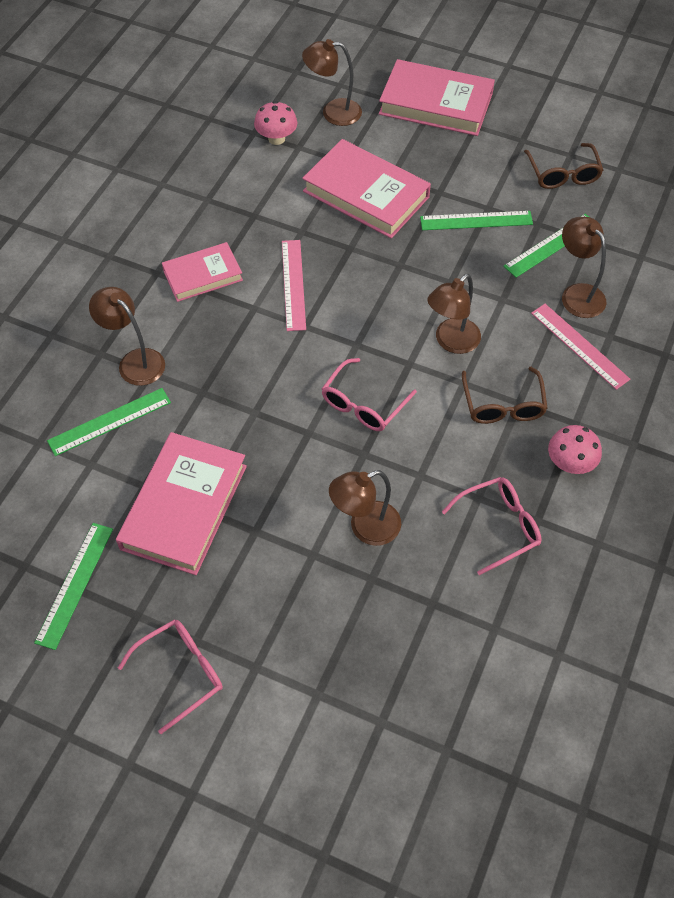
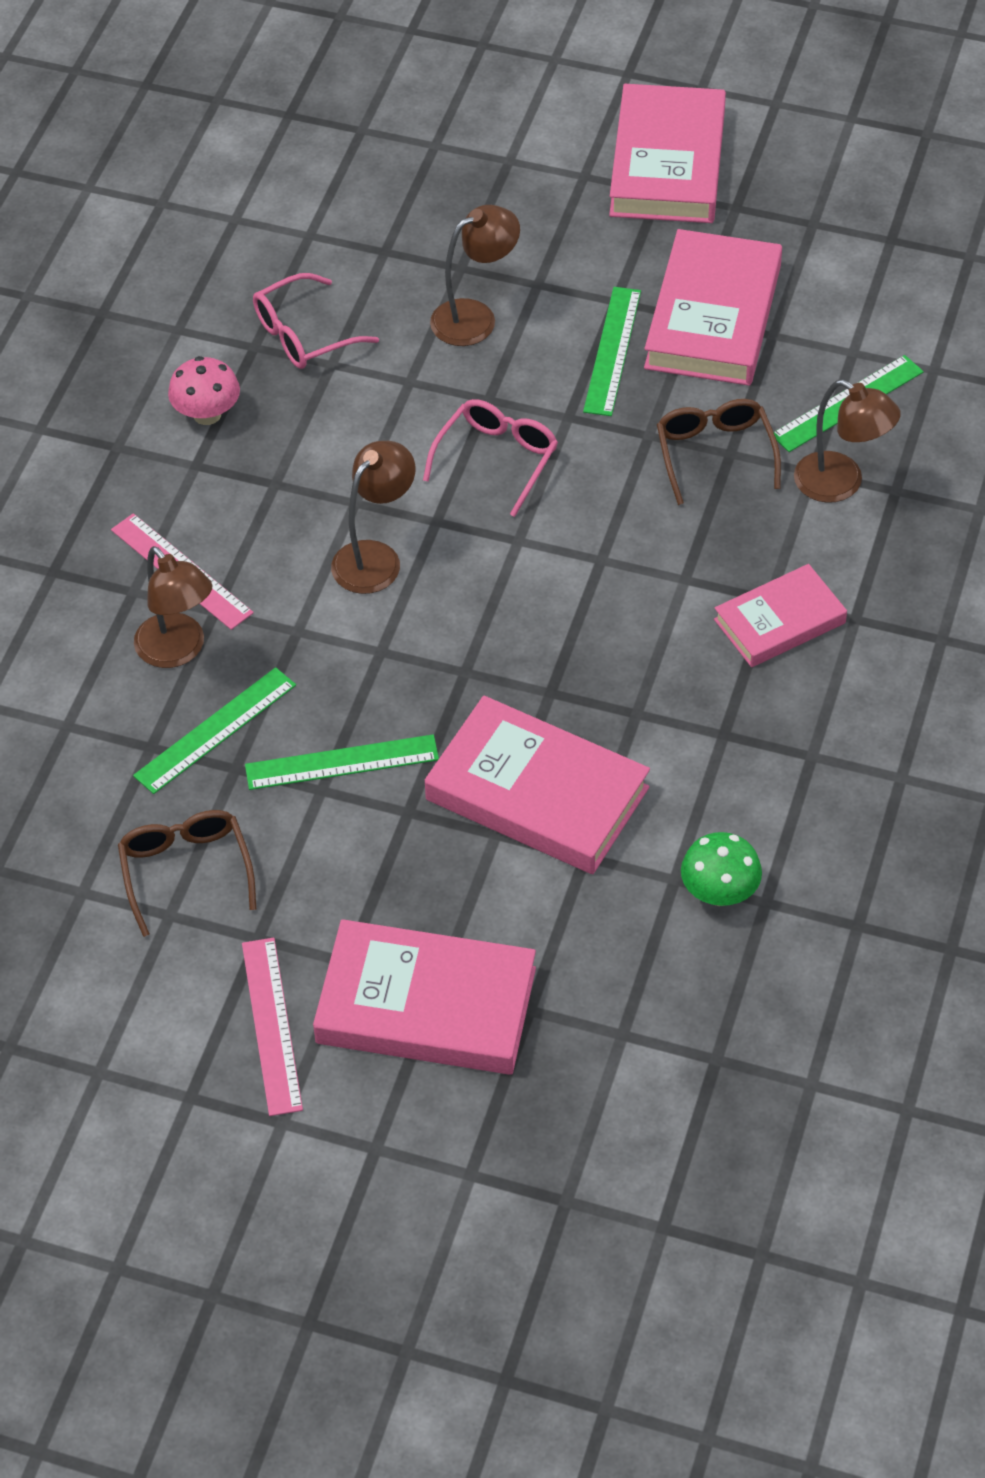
camera: 175 degrees right, 5 degrees down
green ruler [34,523,113,650] -> green ruler moved to [583,287,641,416]
pink glasses [118,619,223,734] -> pink book [609,84,726,223]
pink mushroom [254,101,297,145] -> green mushroom [681,832,762,906]
pink ruler [282,240,306,331] -> pink ruler moved to [242,938,303,1116]
brown lamp [302,39,362,126] -> none
brown glasses [462,367,548,424] -> brown glasses moved to [657,399,781,505]

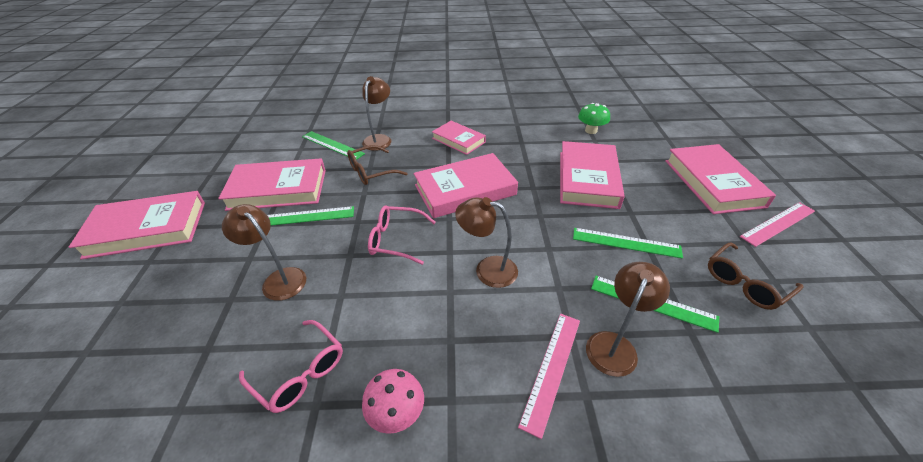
camera: 110 degrees left, 10 degrees down
green ruler [245,734,439,790] -> green ruler turned 45 degrees counterclockwise [573,228,683,259]
none -> pink book [414,153,518,218]

